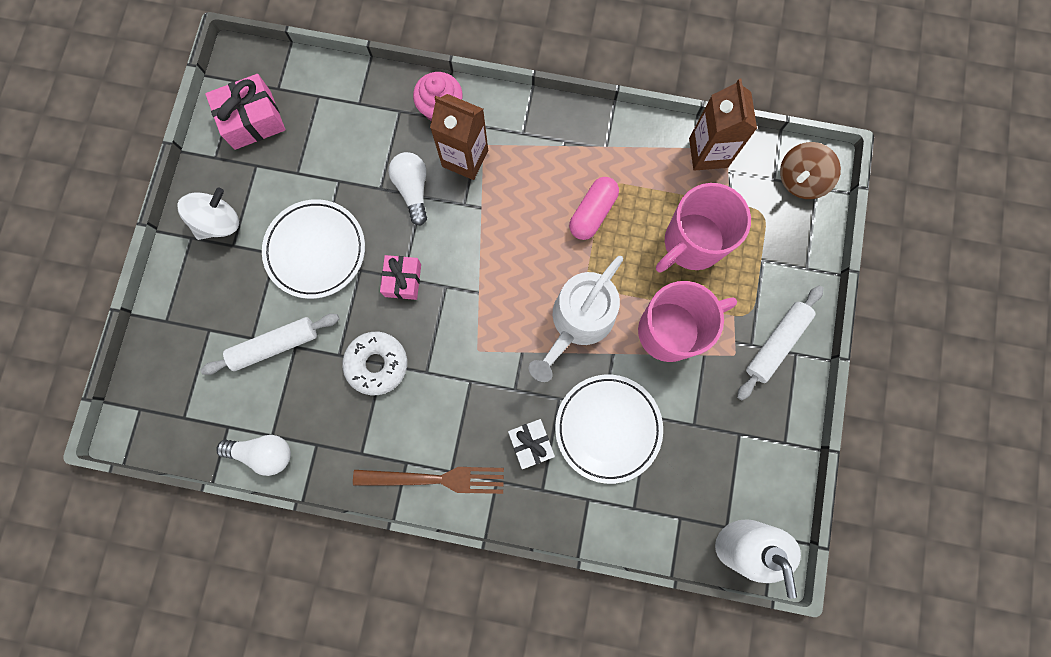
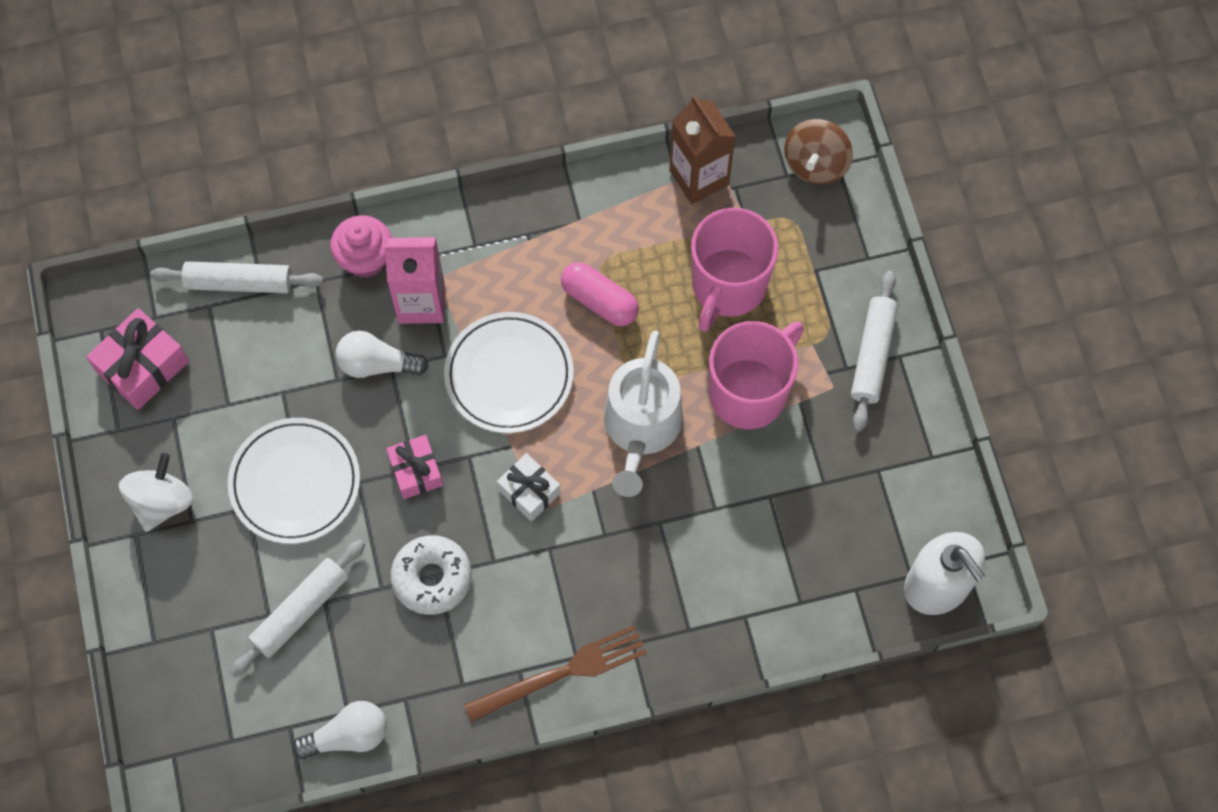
camera: 25 degrees left, 10 degrees down
white light bulb [388,152,427,226] -> white light bulb turned 45 degrees counterclockwise [336,331,429,378]
brown carton [430,94,488,180] -> pink carton [384,237,444,324]
white gift [508,419,555,469] -> white gift moved to [497,453,561,521]
white plate [555,375,663,484] -> white plate moved to [444,312,574,433]
pink capsule [569,177,619,240] -> pink capsule turned 60 degrees counterclockwise [561,262,639,326]
none -> white rolling pin [150,261,323,293]

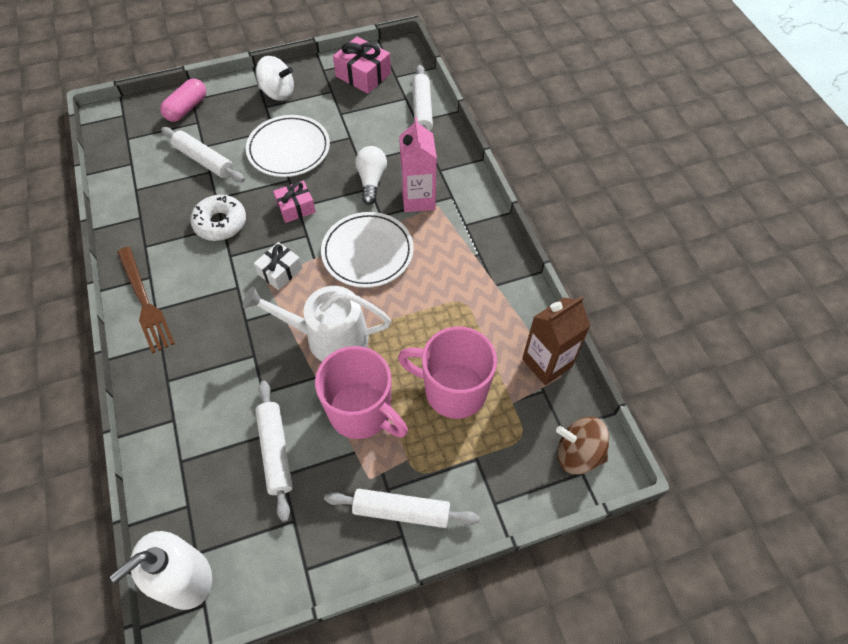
camera: 85 degrees right, 10 degrees down
white light bulb [292,701,386,759] -> none
pink cupcake [330,215,392,278] -> none
pink capsule [561,262,639,326] -> pink capsule moved to [160,78,206,122]
none -> white rolling pin [255,381,293,522]

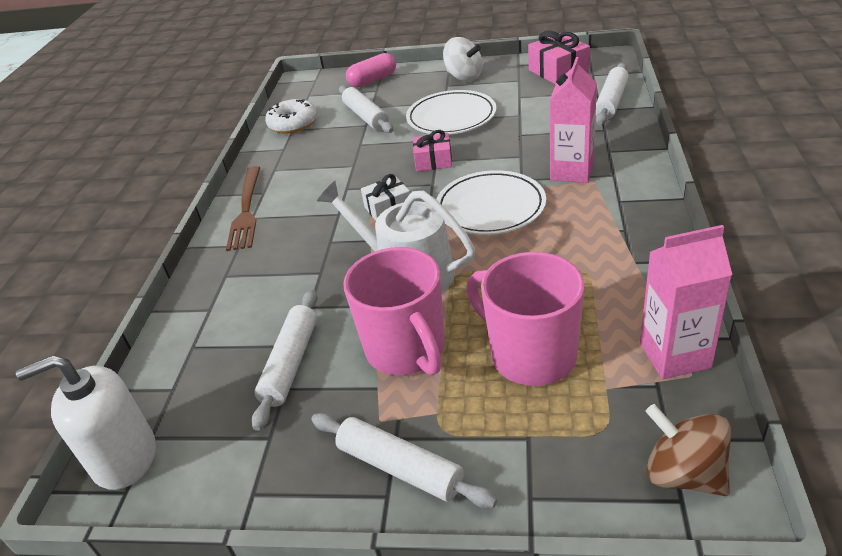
camera: 30 degrees right, 20 degrees down
white donut [190,195,246,241] -> white donut moved to [265,99,318,134]
white light bulb [355,146,387,205] -> none
brown carton [522,296,591,385] -> pink carton [640,225,732,379]

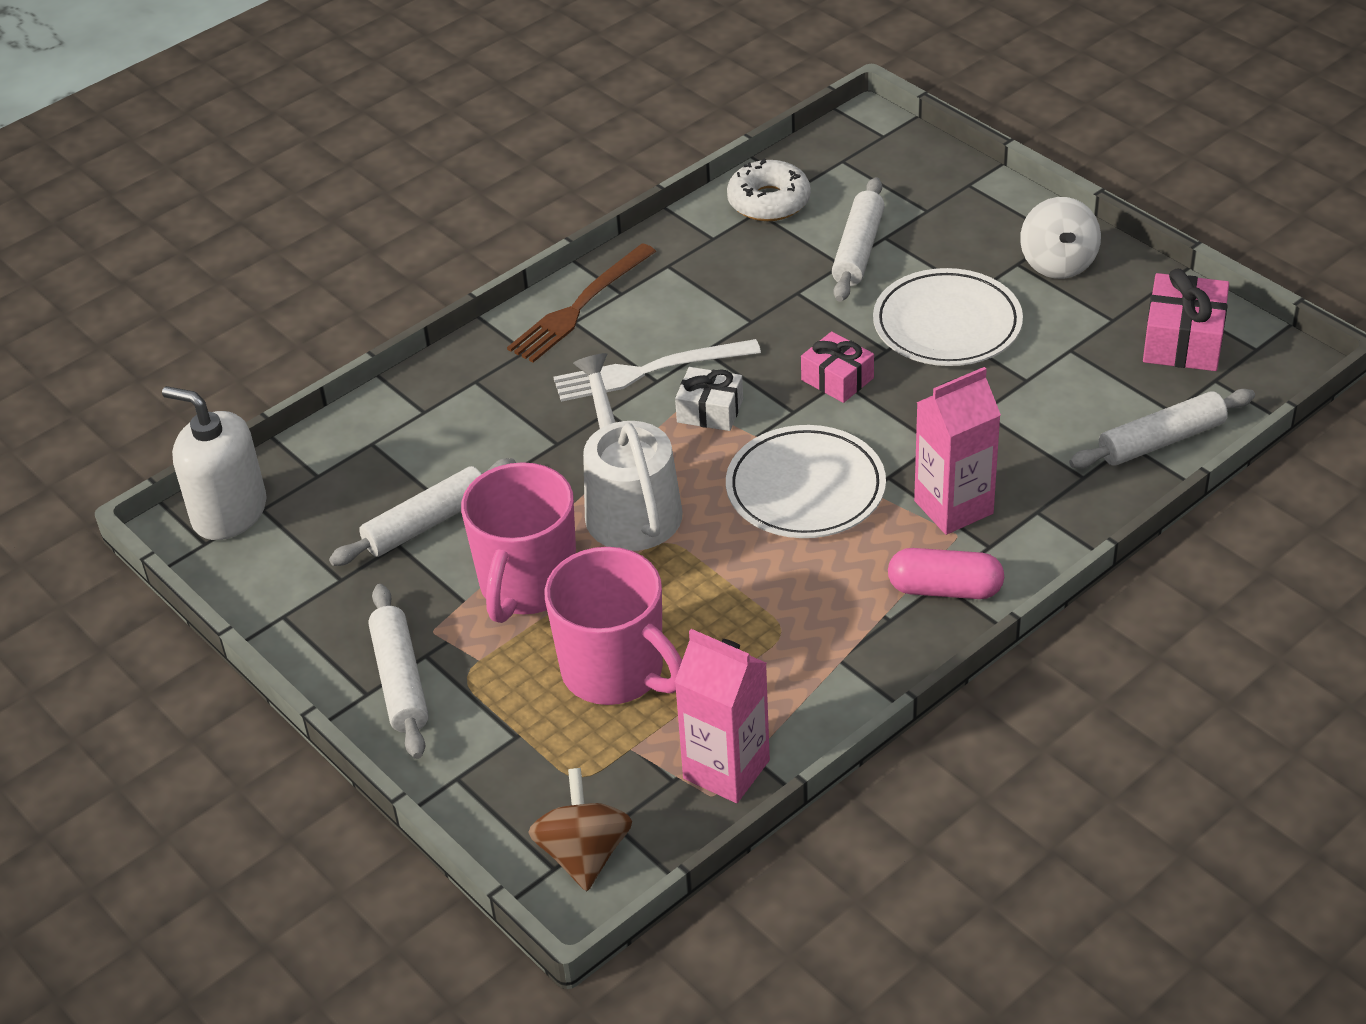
camera: 40 degrees right, 5 degrees up
pink capsule [346,53,396,87] -> pink capsule moved to [888,548,1004,599]
pink mug [466,252,585,386] -> pink mug turned 135 degrees clockwise [545,547,682,705]
none -> white fork [554,339,761,402]

